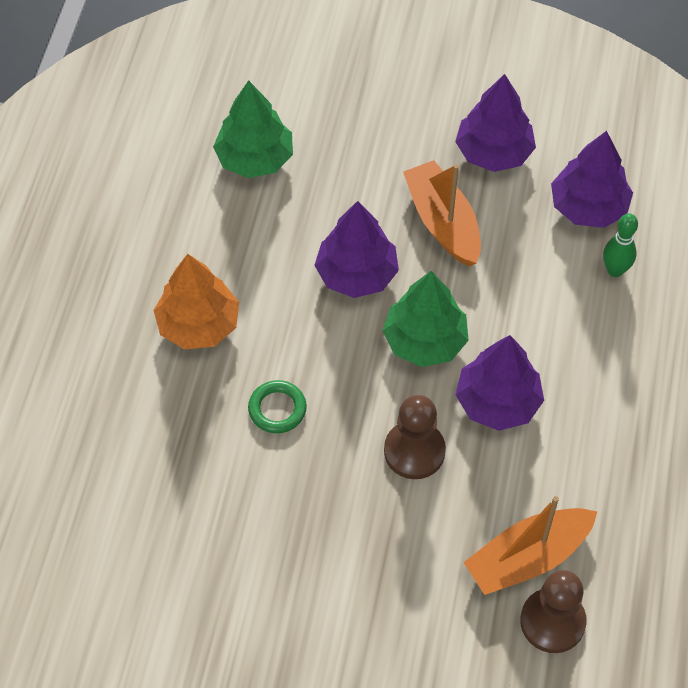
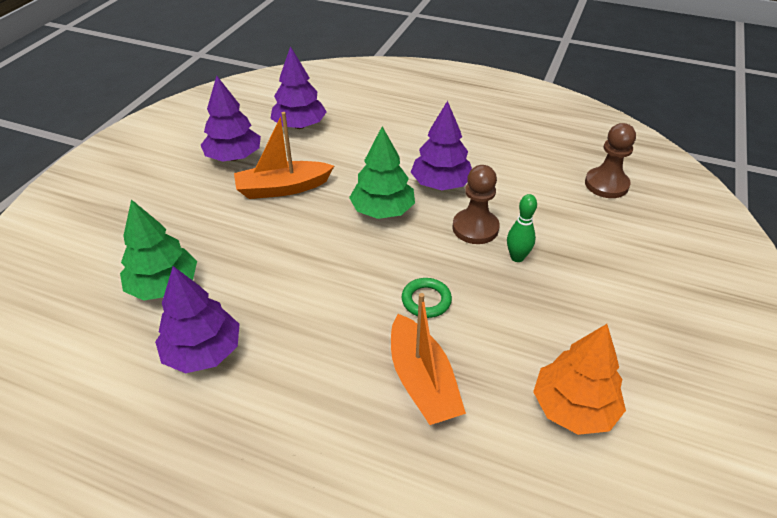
camera: 80 degrees left, 15 degrees down
orange tree [154,254,239,350] -> orange tree moved to [533,324,626,435]
purple tree [314,201,399,298] -> purple tree moved to [155,266,240,373]
orange boat [464,496,598,595] -> orange boat moved to [391,293,466,425]
green bowling pin [603,213,638,277] -> green bowling pin moved to [507,194,537,262]

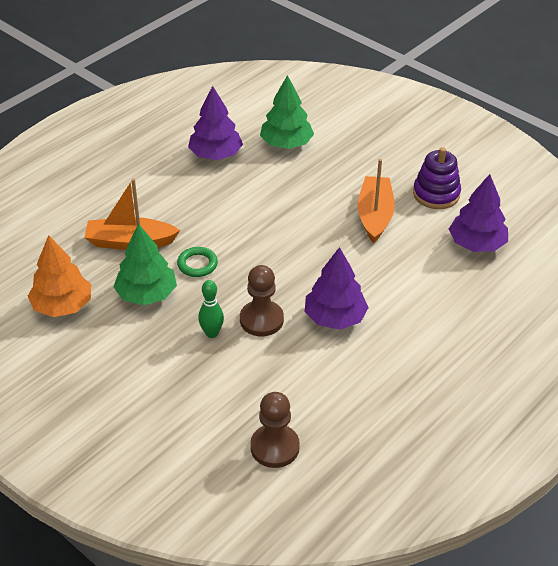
camera: 110 degrees right, 0 degrees up
purple tree [201,76,261,162] -> purple stacking toy [413,147,461,209]
green tree [349,126,415,219] -> green tree moved to [113,224,177,305]

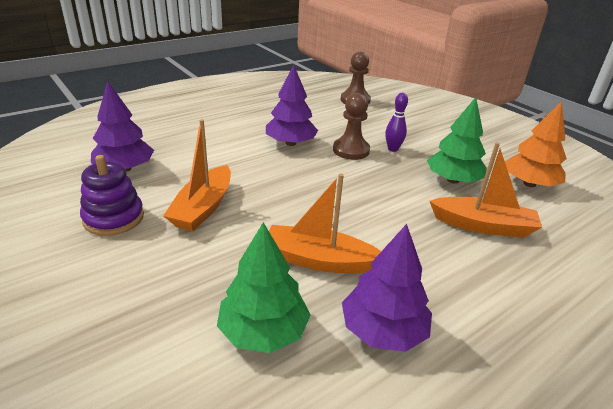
camera: 170 degrees left, 10 degrees down
green ring [177,247,218,277] -> none
green bowling pin [198,280,224,338] -> purple bowling pin [385,93,408,152]
none -> orange boat [269,173,381,273]

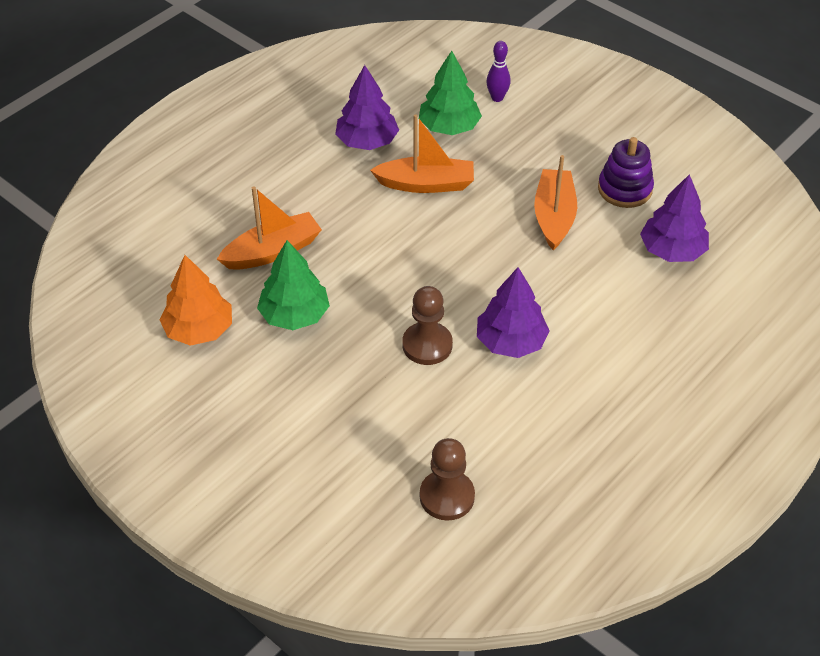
camera: 170 degrees right, 15 degrees up
purple bowling pin [385,93,408,152] -> purple bowling pin moved to [486,41,511,102]
orange boat [430,142,542,238] -> orange boat turned 150 degrees clockwise [217,186,322,270]

